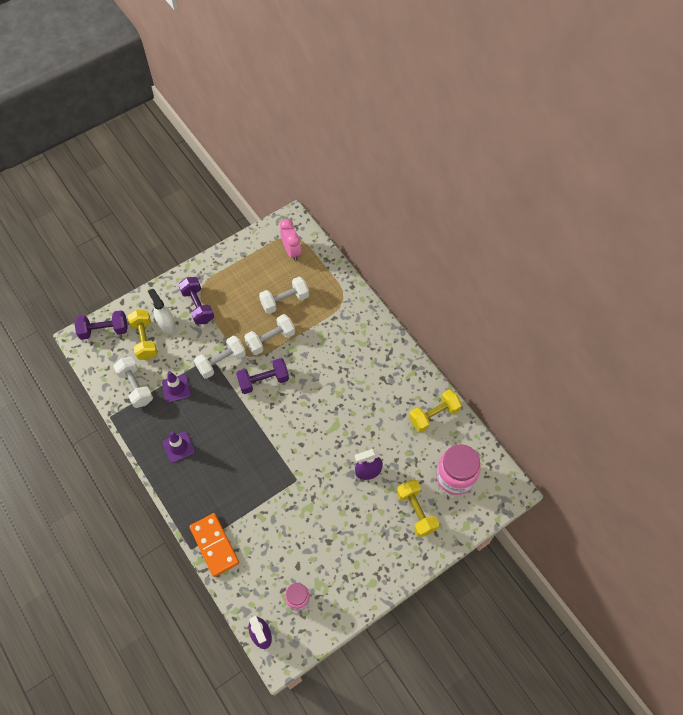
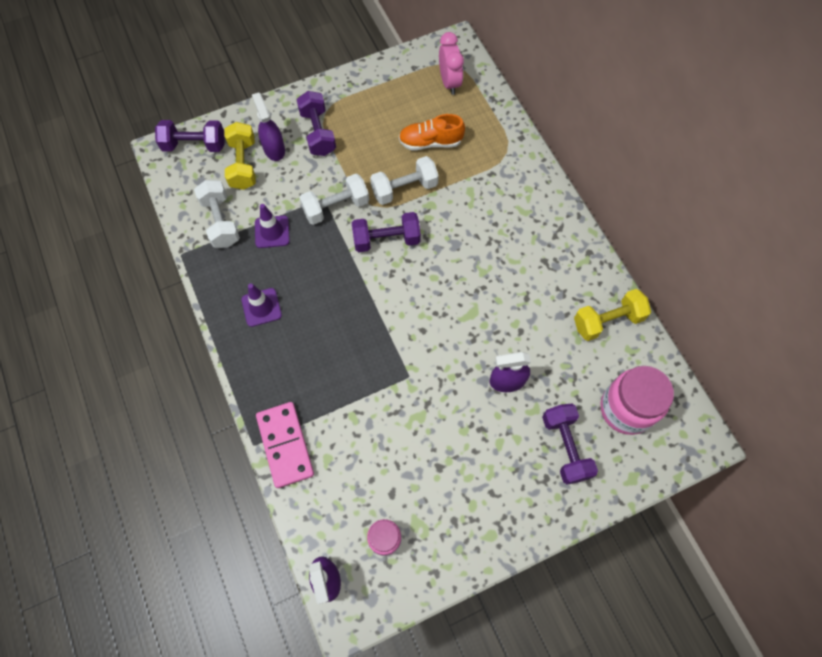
camera: 10 degrees right, 5 degrees up
white spray bottle [148,289,175,334] -> purple spray bottle [252,92,285,161]
orange domino [189,513,239,577] -> pink domino [256,402,314,488]
white dumbbell [259,277,309,314] -> orange shoe [399,114,465,150]
yellow dumbbell [397,480,439,537] -> purple dumbbell [542,404,598,485]

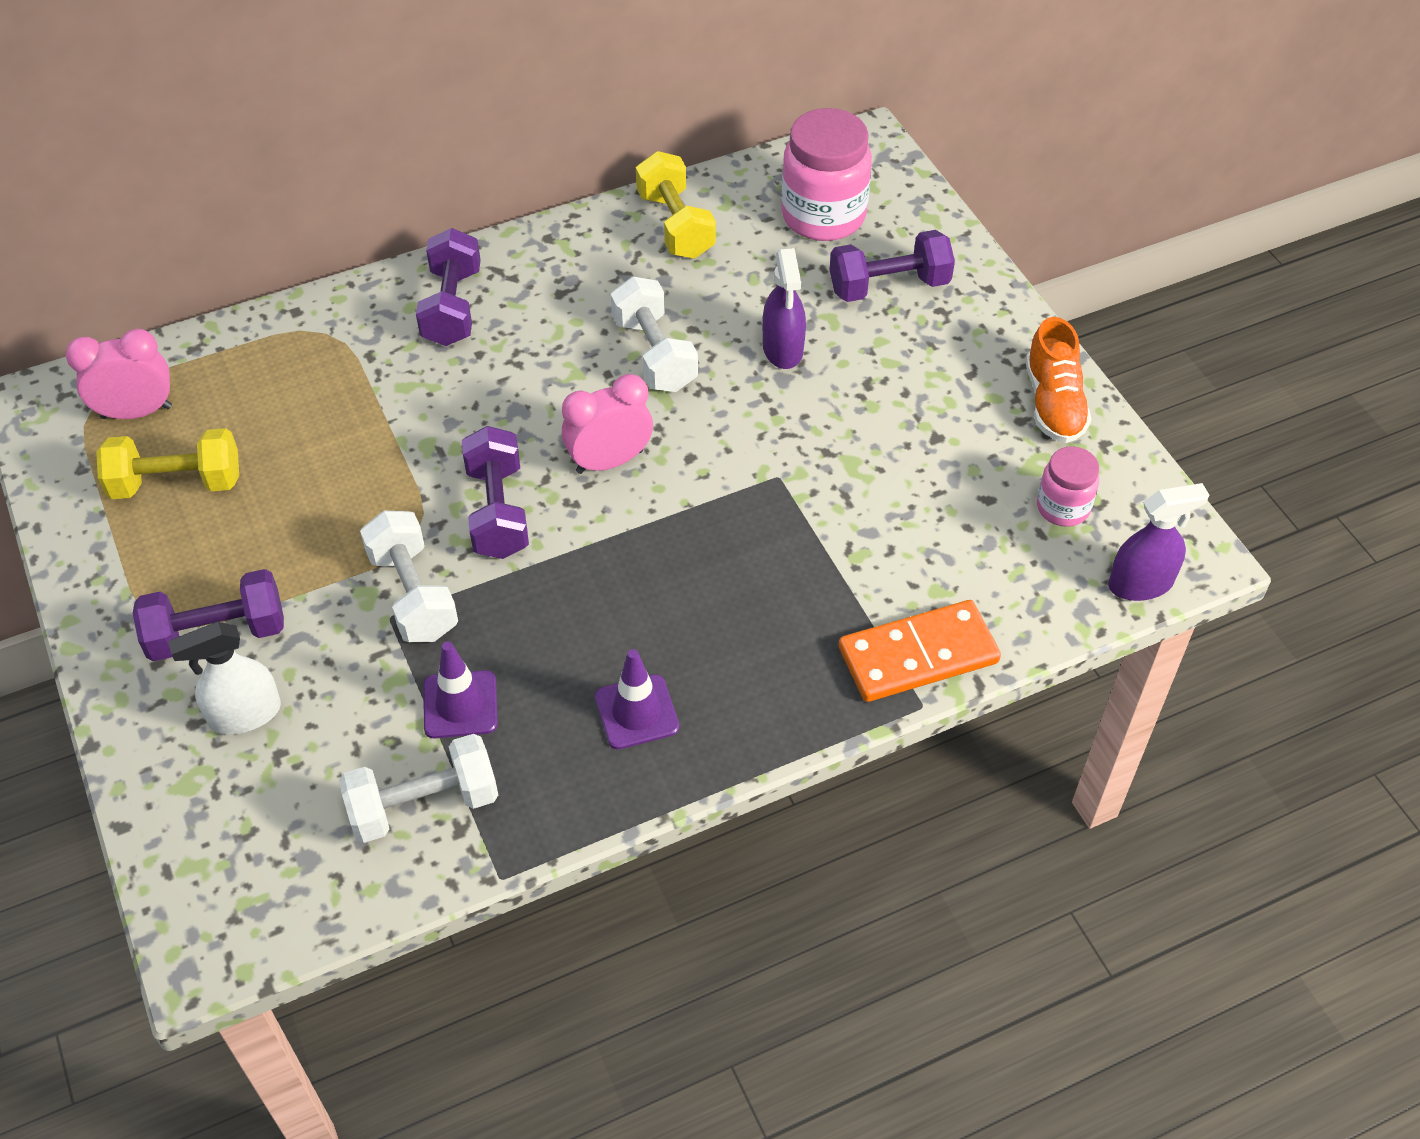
camera: 90 degrees left, 15 degrees down
purple dumbbell [155,120,225,152] -> purple dumbbell moved to [416,228,481,346]
yellow dumbbell [224,122,256,190] -> yellow dumbbell moved to [96,428,239,499]
purple spray bottle [252,92,285,161] -> white spray bottle [168,622,281,734]
pink domino [256,402,314,488] -> orange domino [839,600,1001,702]
white dumbbell [370,156,439,205] -> white dumbbell moved to [610,277,698,392]
orange shoe [399,114,465,150] -> orange shoe moved to [1025,317,1091,443]
none -> pink clock [562,374,653,474]

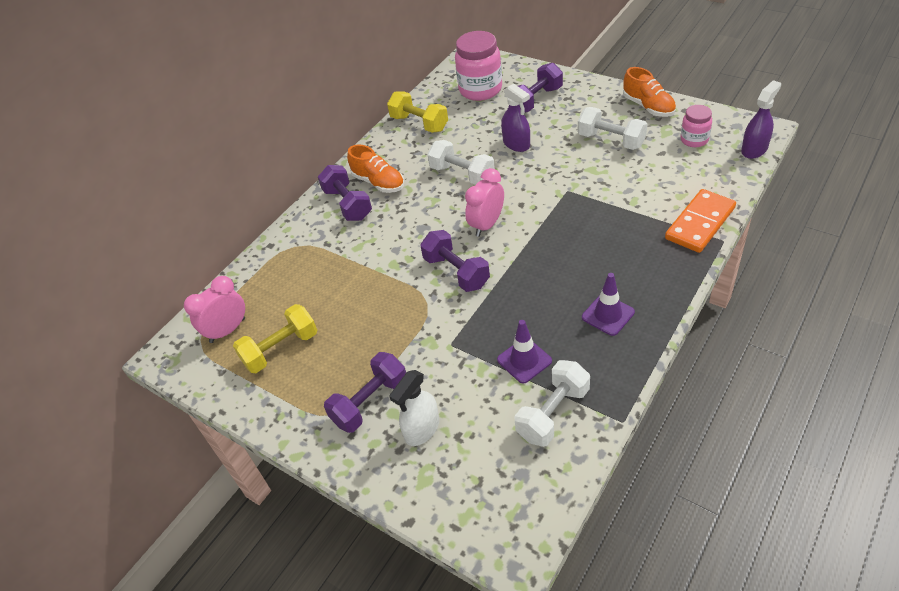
camera: 25 degrees left, 5 degrees down
white dumbbell [360,511,458,642] -> white dumbbell moved to [578,107,647,150]
none -> orange shoe [347,145,404,193]

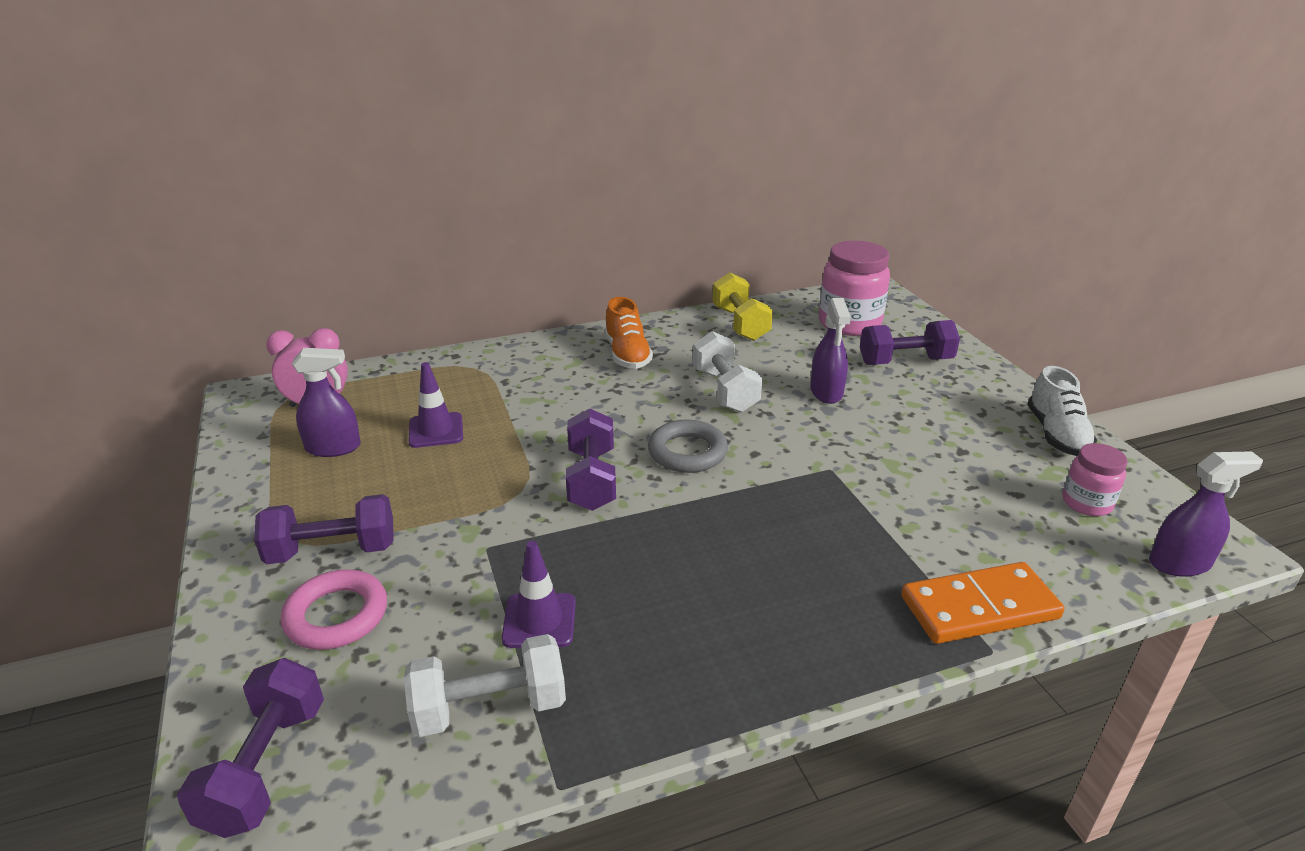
camera: 30 degrees right, 15 degrees down
yellow dumbbell [233,304,317,373] -> purple spray bottle [292,348,361,457]
purple dumbbell [318,165,372,221] -> purple dumbbell moved to [177,658,324,838]
white spray bottle [389,370,439,446] -> pink ring [281,569,387,650]
pink clock [465,168,504,237] -> grey ring [648,420,728,473]
white dumbbell [578,107,647,150] -> none
purple traffic cone [582,273,635,336] -> purple traffic cone moved to [408,362,463,448]
orange shoe [623,67,676,117] -> white shoe [1028,366,1097,456]

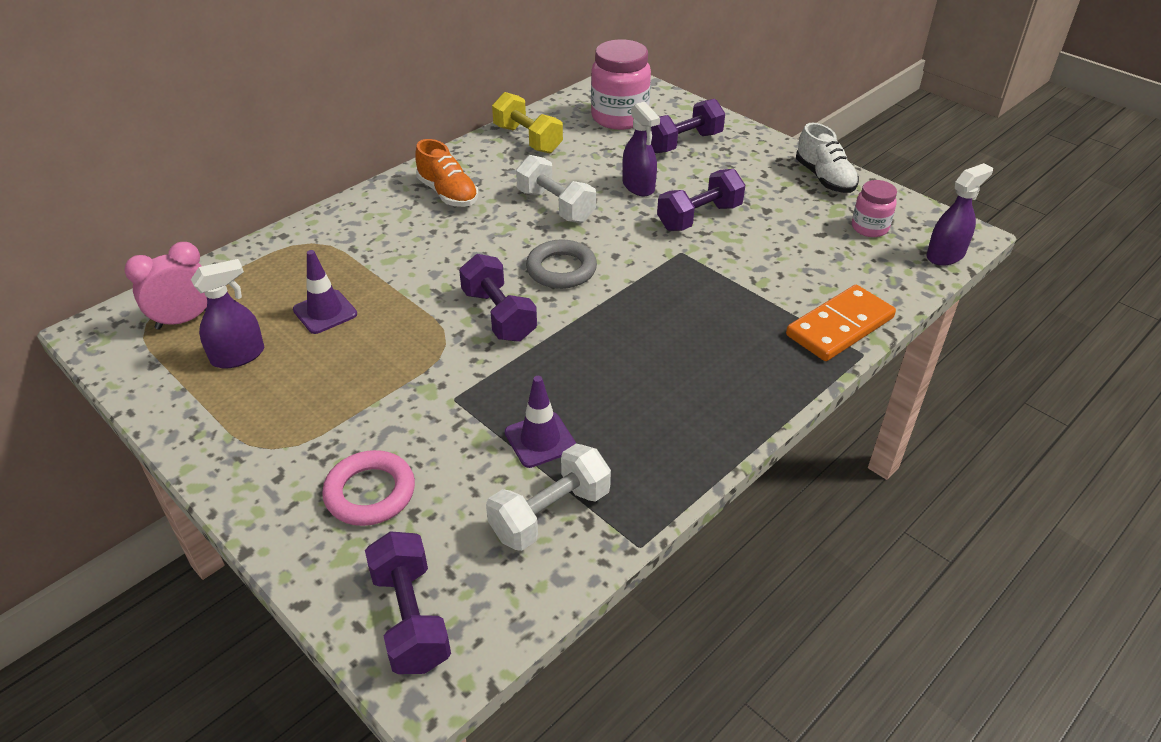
camera: 25 degrees left, 10 degrees up
purple dumbbell [254,494,394,564] -> purple dumbbell moved to [657,169,745,231]

